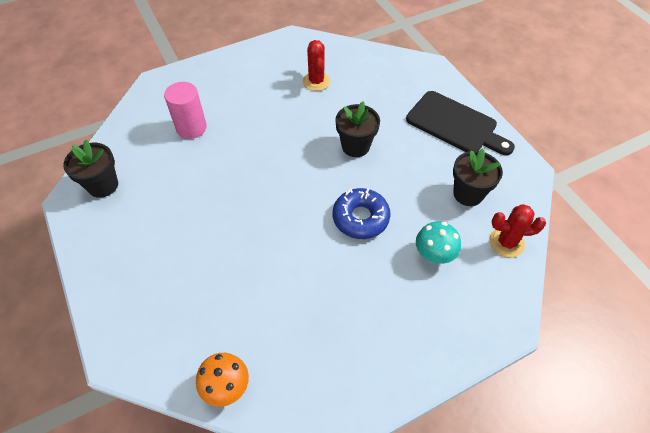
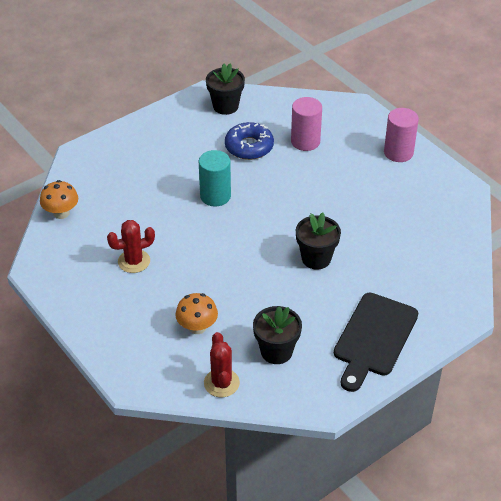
camera: 80 degrees right, 10 degrees down
red cactus [303,40,331,91] -> red cactus moved to [107,220,155,273]
blue donut [333,188,391,239] -> blue donut moved to [225,122,274,160]
turquoise mushroom [416,222,461,264] -> orange mushroom [176,293,218,334]
none -> turquoise cylinder [199,150,231,206]
none -> pink cylinder [384,108,419,162]

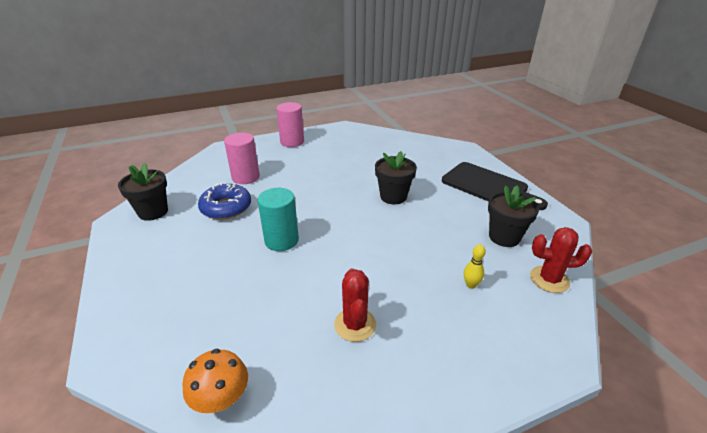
camera: 75 degrees left, 10 degrees down
orange mushroom [176,293,218,334] -> yellow bowling pin [464,244,486,289]

